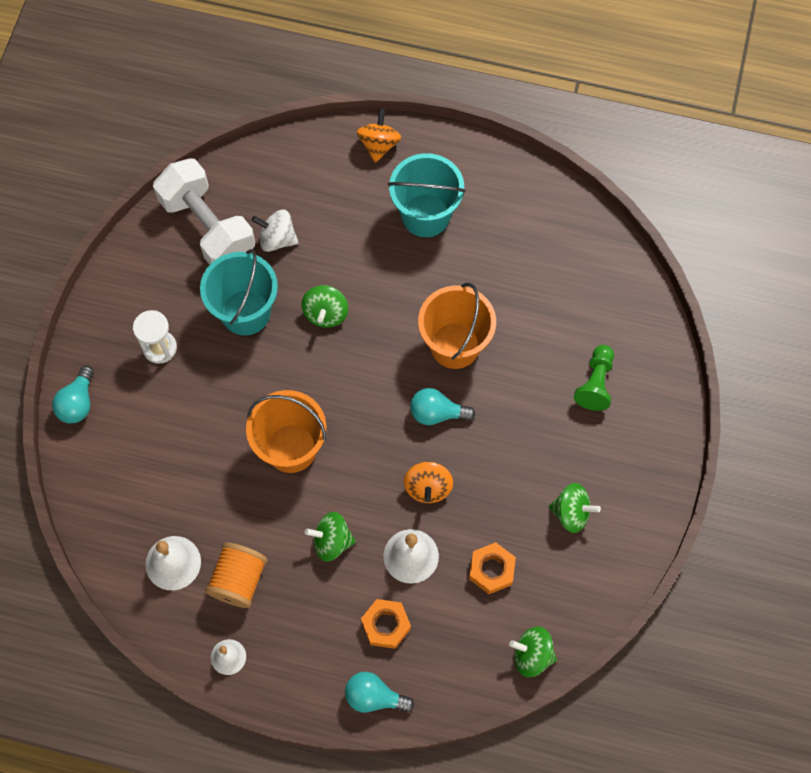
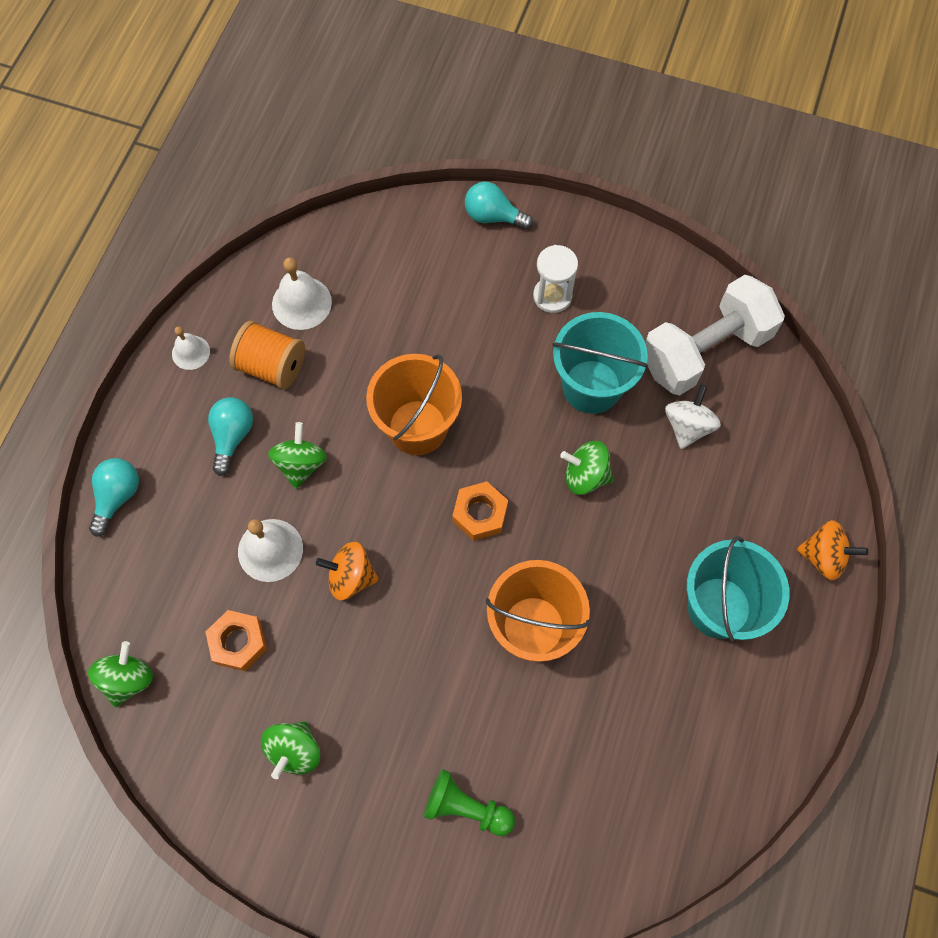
camera: 95 degrees right, 0 degrees up
orange nut [361,599,411,649] -> orange nut moved to [452,481,508,541]
turquoise light bulb [410,388,475,425] -> turquoise light bulb moved to [208,397,253,476]

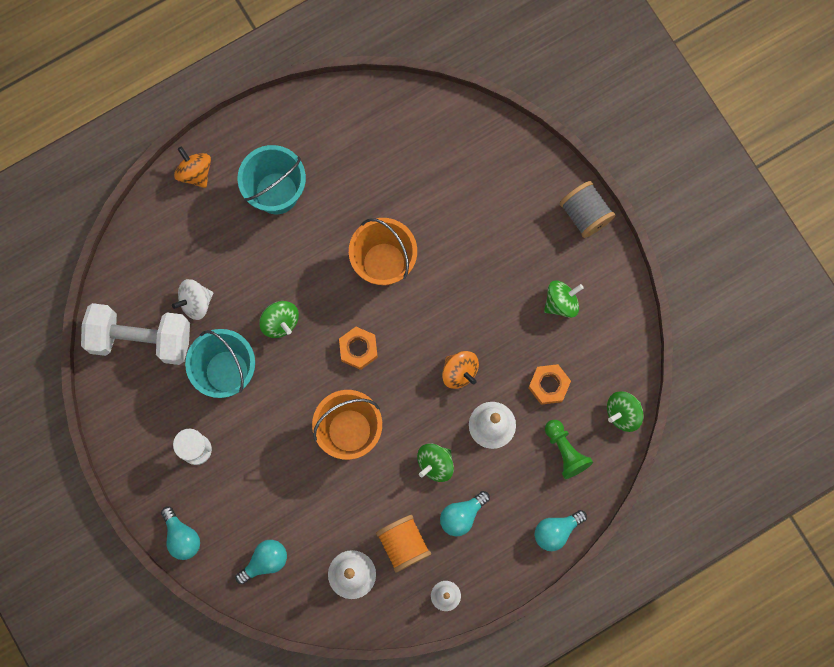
camera: 140 degrees left, 10 degrees up
green pawn [424,769,515,836] -> green pawn moved to [545,420,593,479]
none -> turquoise light bulb [236,540,287,585]
none -> grey spool [559,181,616,238]

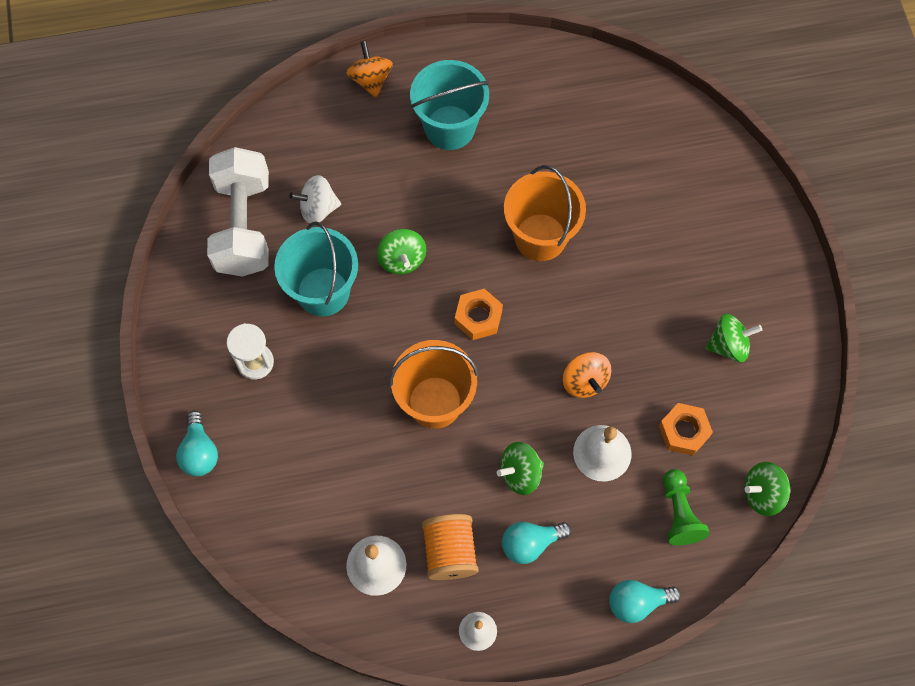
camera: 20 degrees right, 10 degrees down
white dumbbell [81,303,190,365] -> white dumbbell turned 60 degrees clockwise [207,147,269,277]
turquoise light bulb [236,540,287,585] -> none
grey spool [559,181,616,238] -> none

